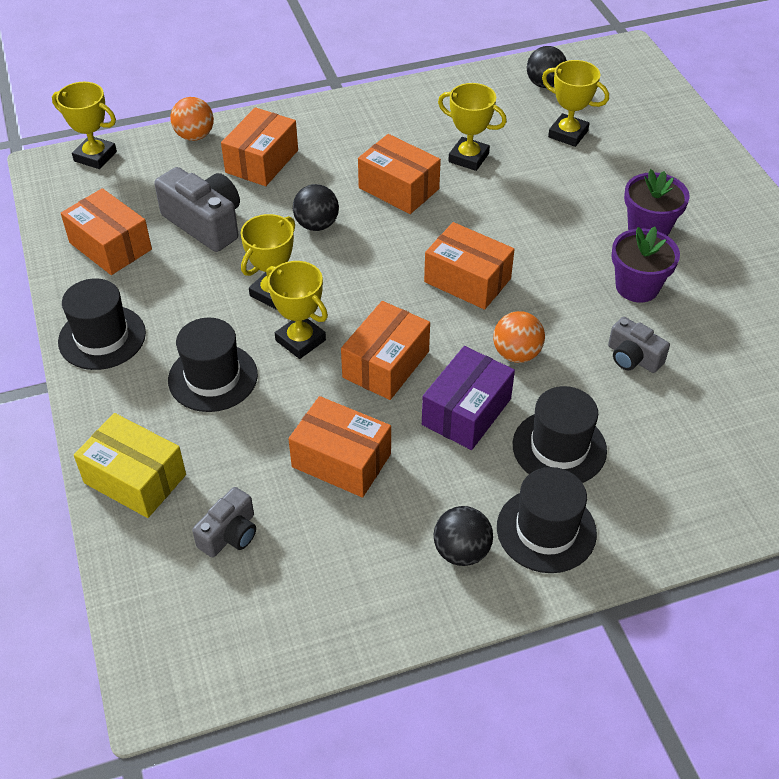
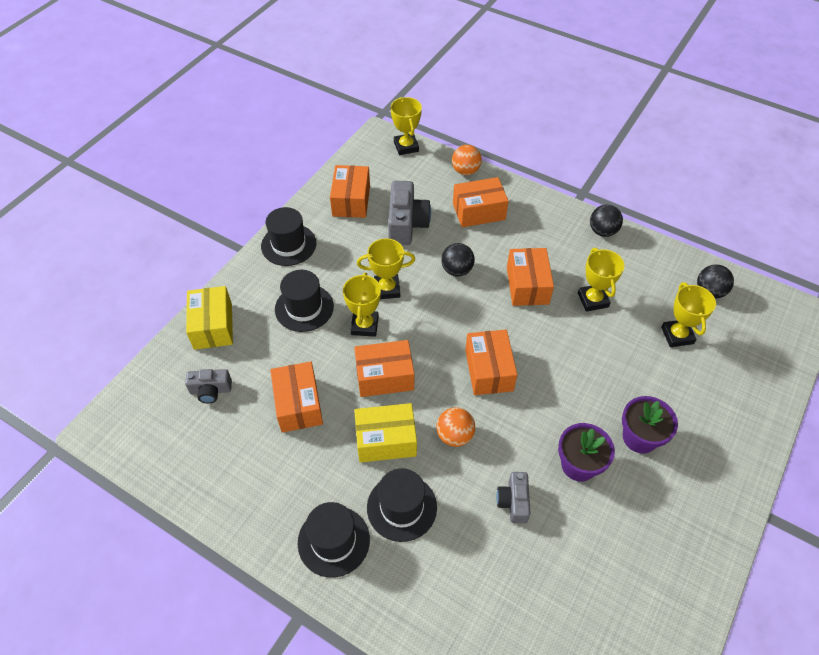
camera: 50 degrees right, 5 degrees up
purple box [422,346,515,450] -> yellow box [354,403,417,462]
black ball [434,506,493,566] -> black ball moved to [590,205,623,237]

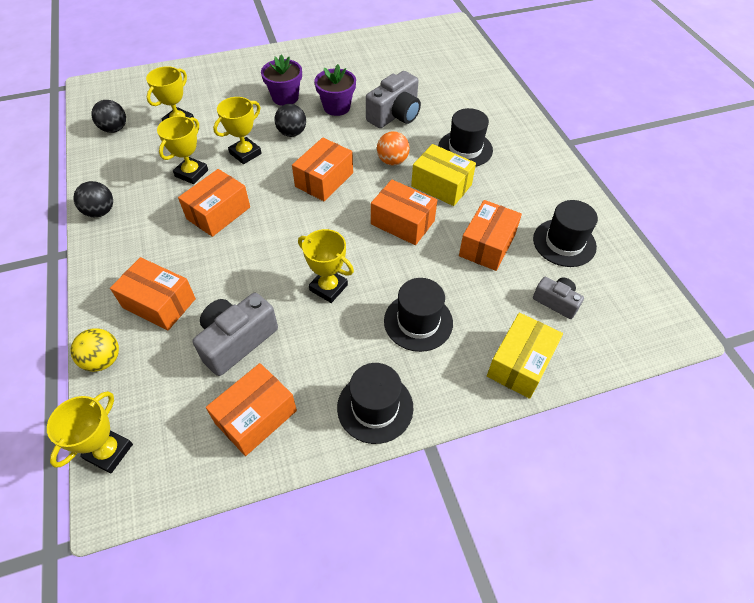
camera: 140 degrees left, 0 degrees up
black hat [298,502,370,578] -> black hat moved to [533,200,598,267]
yellow trophy [343,273,381,337] -> yellow trophy moved to [213,97,262,164]
black ball [441,243,475,276] -> black ball moved to [274,104,306,137]
orange ball [452,145,482,175] -> yellow ball [71,328,119,372]
grey camera [496,472,530,524] -> grey camera [366,71,421,128], size x1.70

